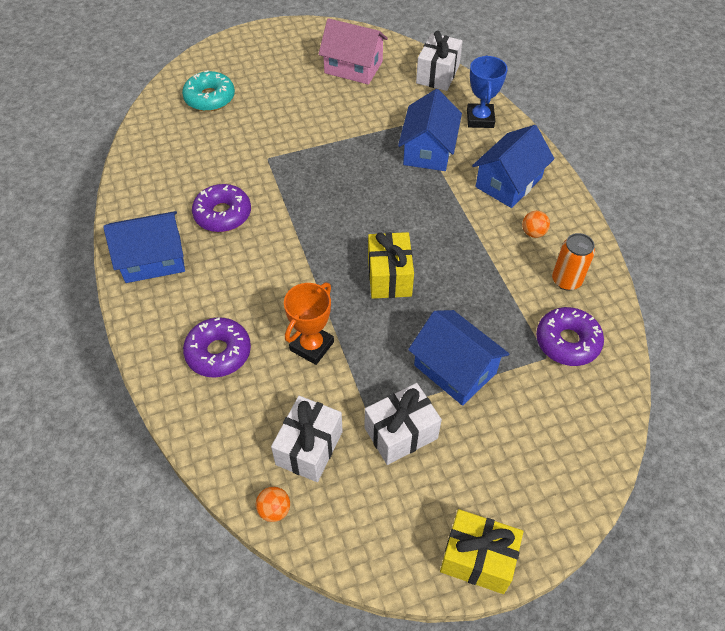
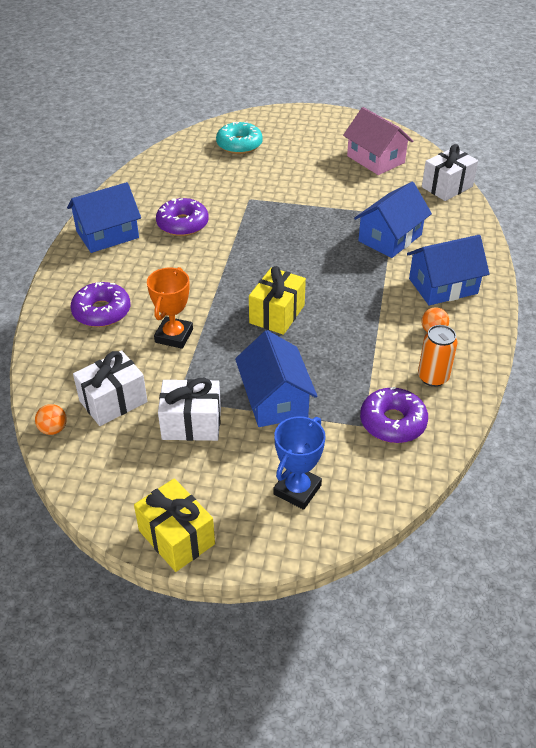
camera: 30 degrees right, 10 degrees down
blue house [103,211,185,283] -> blue house turned 45 degrees counterclockwise [67,182,141,253]
orange trophy [284,283,334,365] -> orange trophy turned 45 degrees counterclockwise [147,267,193,349]
blue trophy [467,55,508,128] -> blue trophy moved to [274,416,326,510]

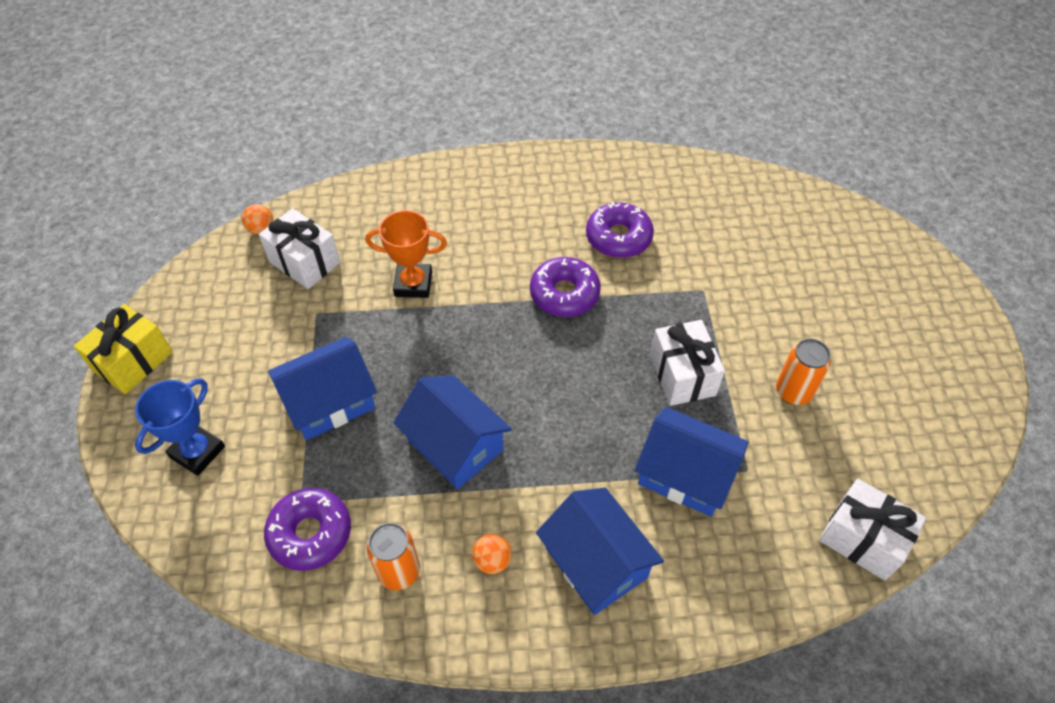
camera: 75 degrees right, 10 degrees up
blue house [67,182,141,253] -> blue house moved to [393,375,512,489]
purple donut [70,282,131,327] -> purple donut moved to [530,257,601,317]
white gift [158,378,221,441] -> white gift moved to [650,320,725,406]
turquoise donut [216,122,263,154] -> none
yellow gift [249,266,306,335] -> none
blue trophy [274,416,326,510] -> blue trophy turned 75 degrees counterclockwise [135,378,225,476]
pink house [343,107,413,175] -> none
none -> orange can [776,339,831,405]

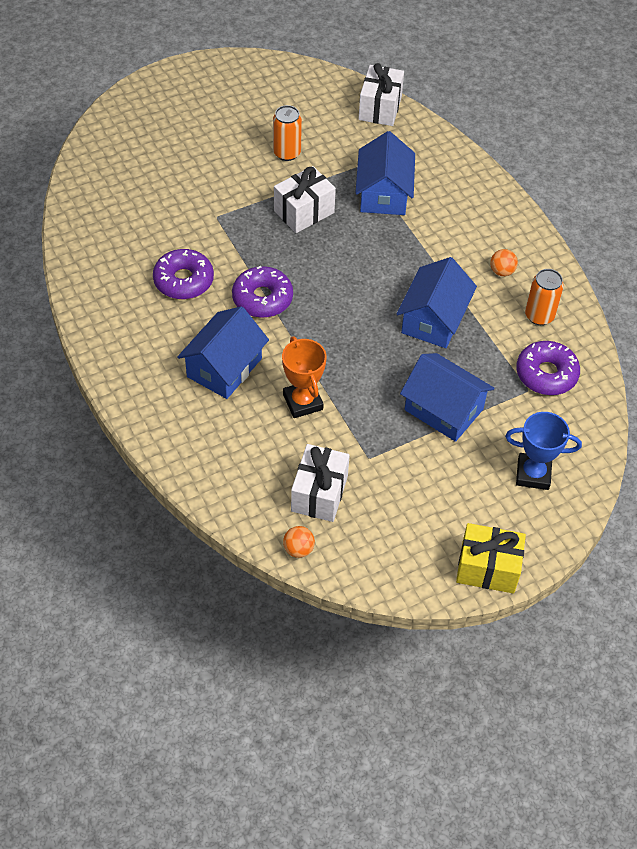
camera: 115 degrees left, 0 degrees up
blue house [536,488,664,615] -> blue house moved to [177,306,269,399]

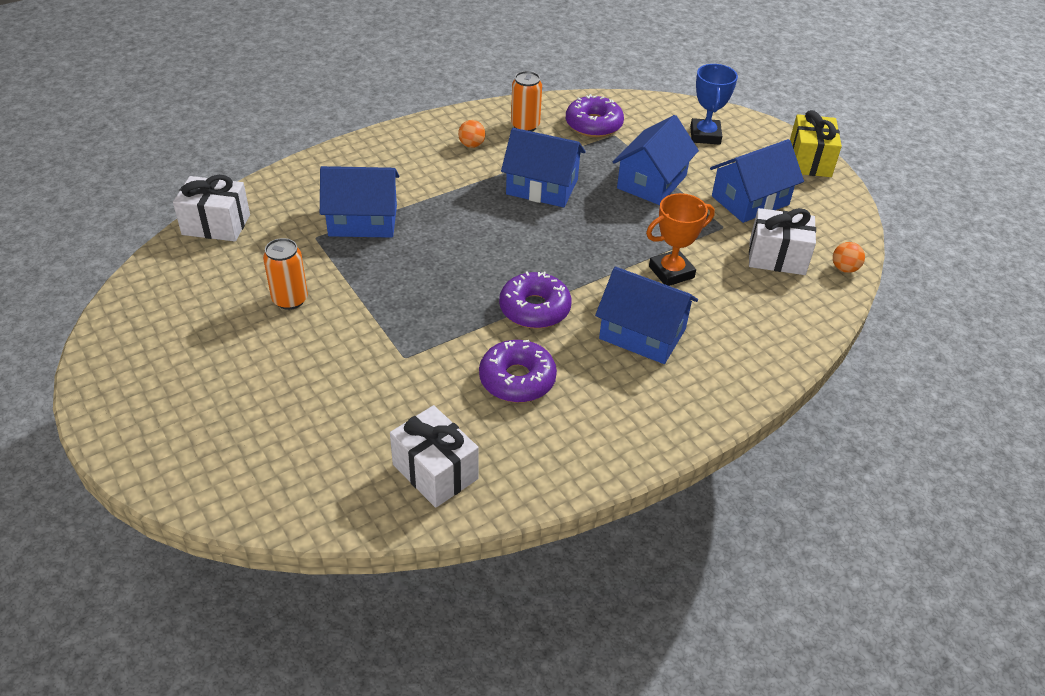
camera: 95 degrees left, 10 degrees down
white gift [274,166,336,233] -> white gift moved to [390,405,479,508]
none -> blue house [710,139,804,223]

